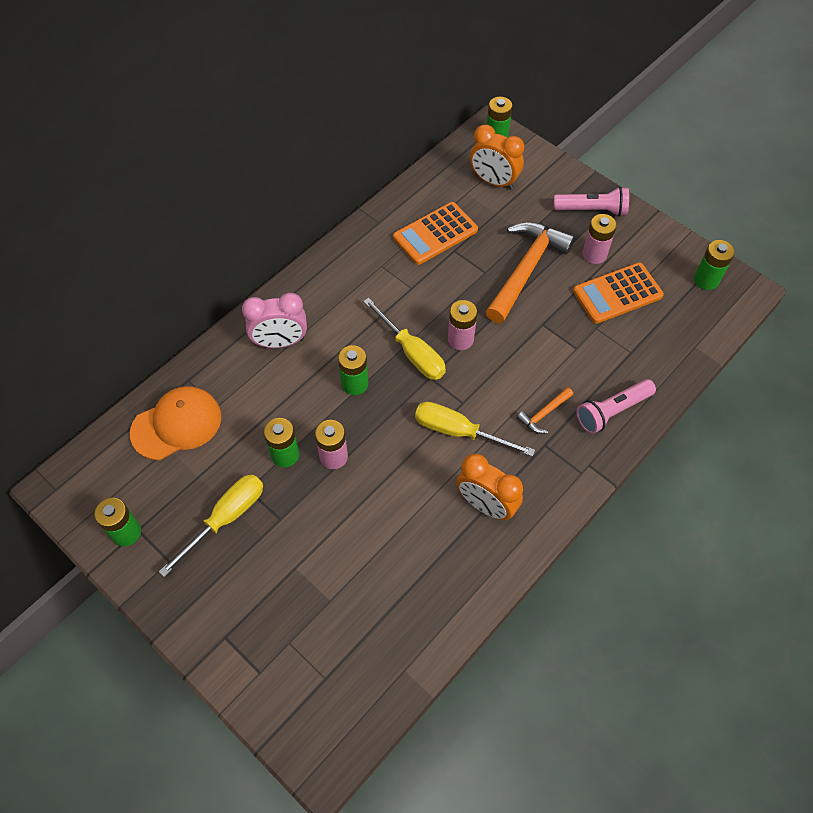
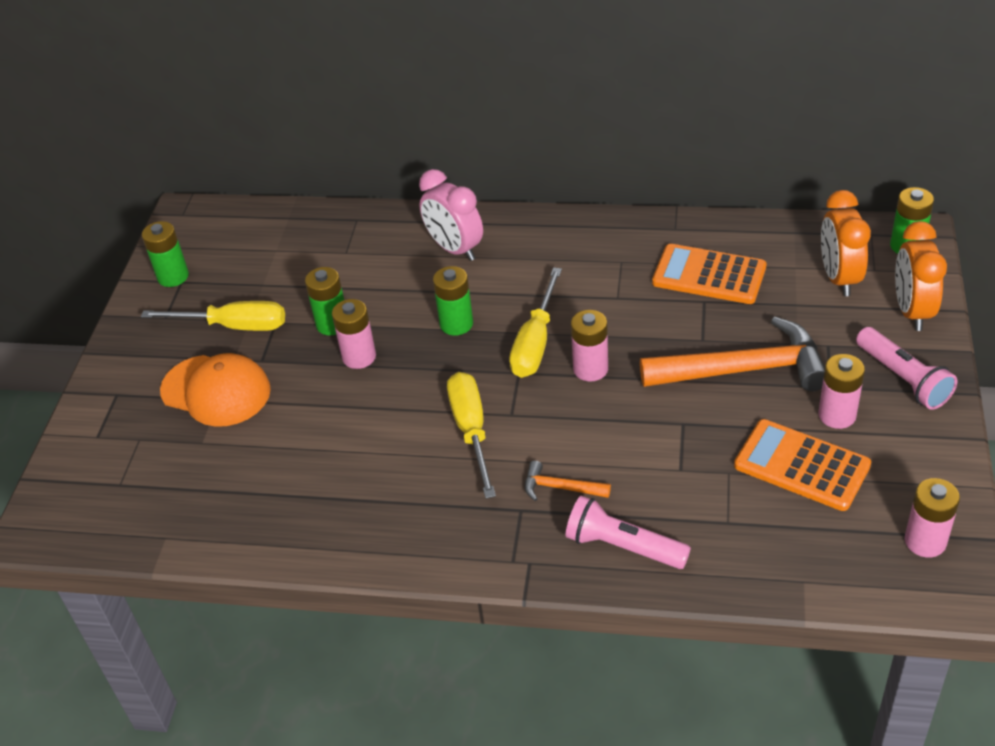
camera: 60 degrees right, 15 degrees down
orange cap [130,386,221,460] -> orange cap moved to [160,353,271,427]
orange clock [457,454,523,520] -> orange clock moved to [895,221,947,331]
green battery [694,240,735,290] -> pink battery [905,478,960,558]

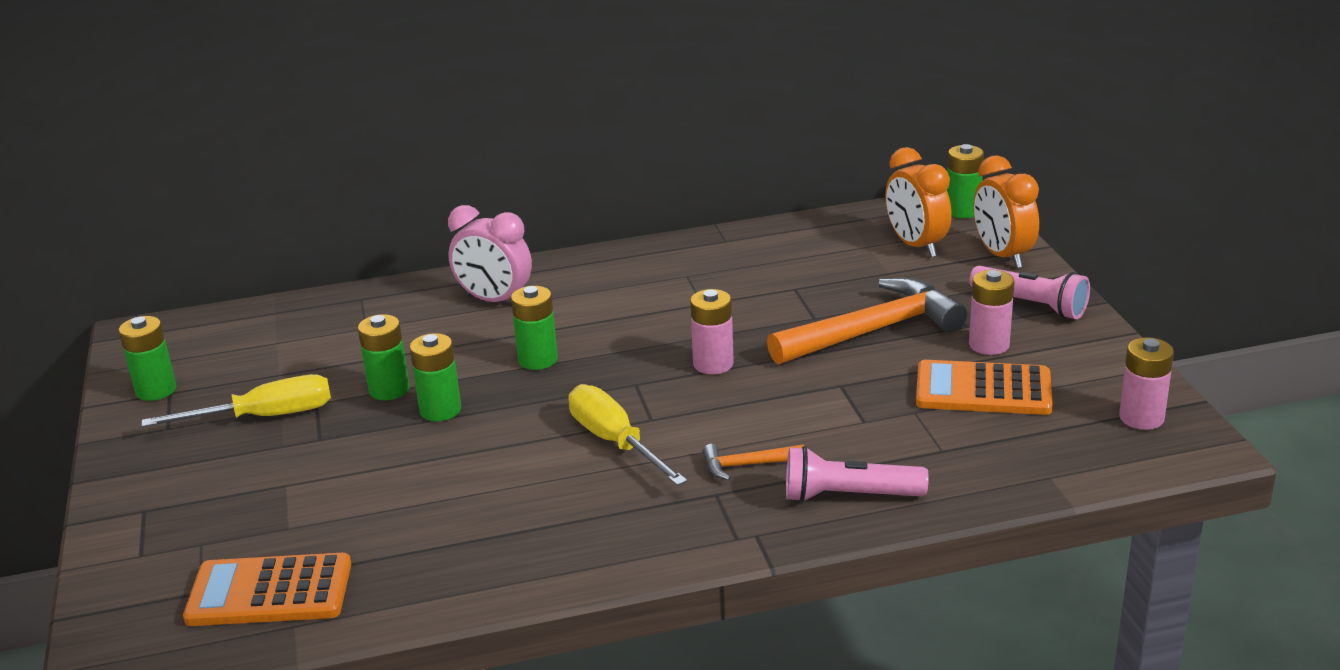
camera: 25 degrees left, 15 degrees down
orange cap [160,353,271,427] -> none
pink battery [332,299,376,369] -> green battery [410,333,461,422]
yellow screwdriver [509,267,562,378] -> none
orange calculator [652,244,766,304] -> orange calculator moved to [183,553,351,626]

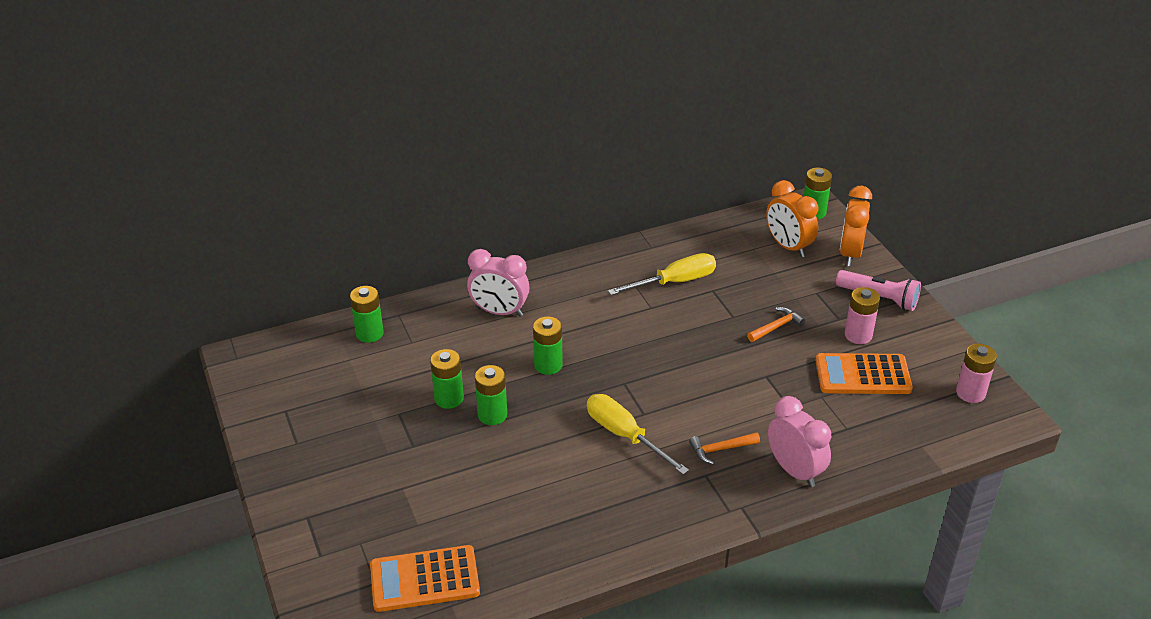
camera: 10 degrees left, 10 degrees up
green battery [119,316,177,401] -> green battery moved to [350,286,384,343]
yellow screwdriver [142,374,331,427] -> yellow screwdriver moved to [608,253,716,295]
pink battery [690,289,734,375] -> none
orange hammer [767,277,967,364] -> orange hammer [747,307,806,342], size x0.45
pink flashlight [786,446,929,503] -> pink clock [768,396,831,487]
orange clock [973,155,1039,268] -> orange clock turned 45 degrees clockwise [840,186,872,266]

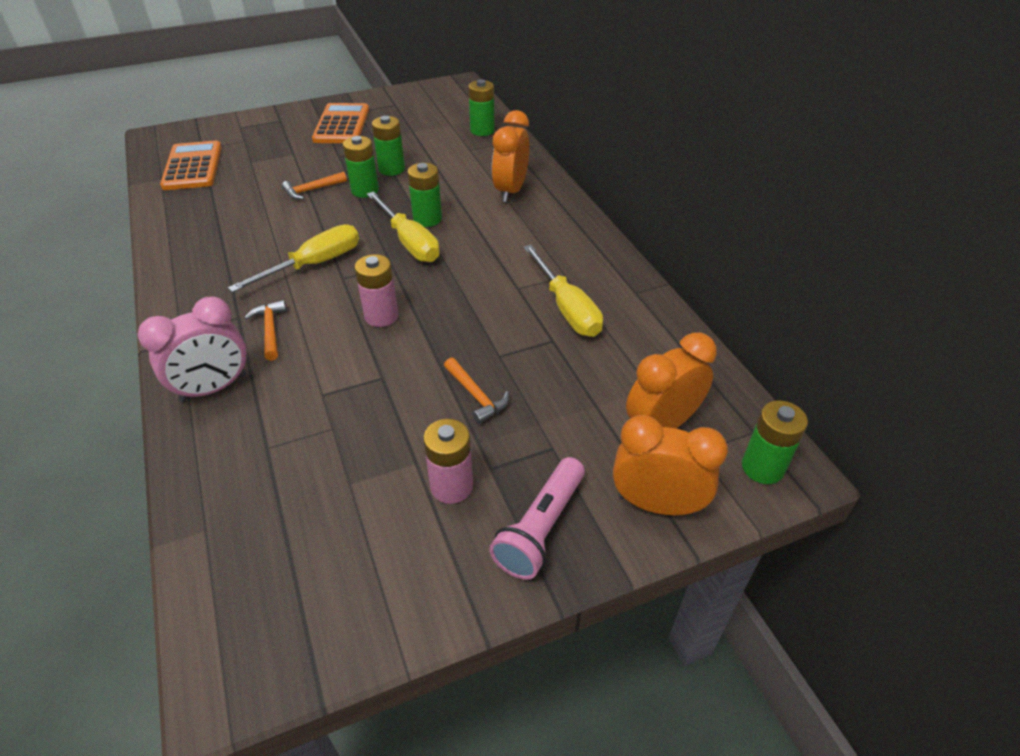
camera: 90 degrees right, 5 degrees up
pink clock [467,249,530,317] -> orange clock [492,110,529,202]
orange calculator [816,353,913,394] -> orange calculator moved to [312,103,369,143]
pink battery [956,344,997,403] -> pink battery moved to [355,254,399,327]
none -> orange hammer [282,172,347,200]
none -> yellow screwdriver [367,191,440,262]

